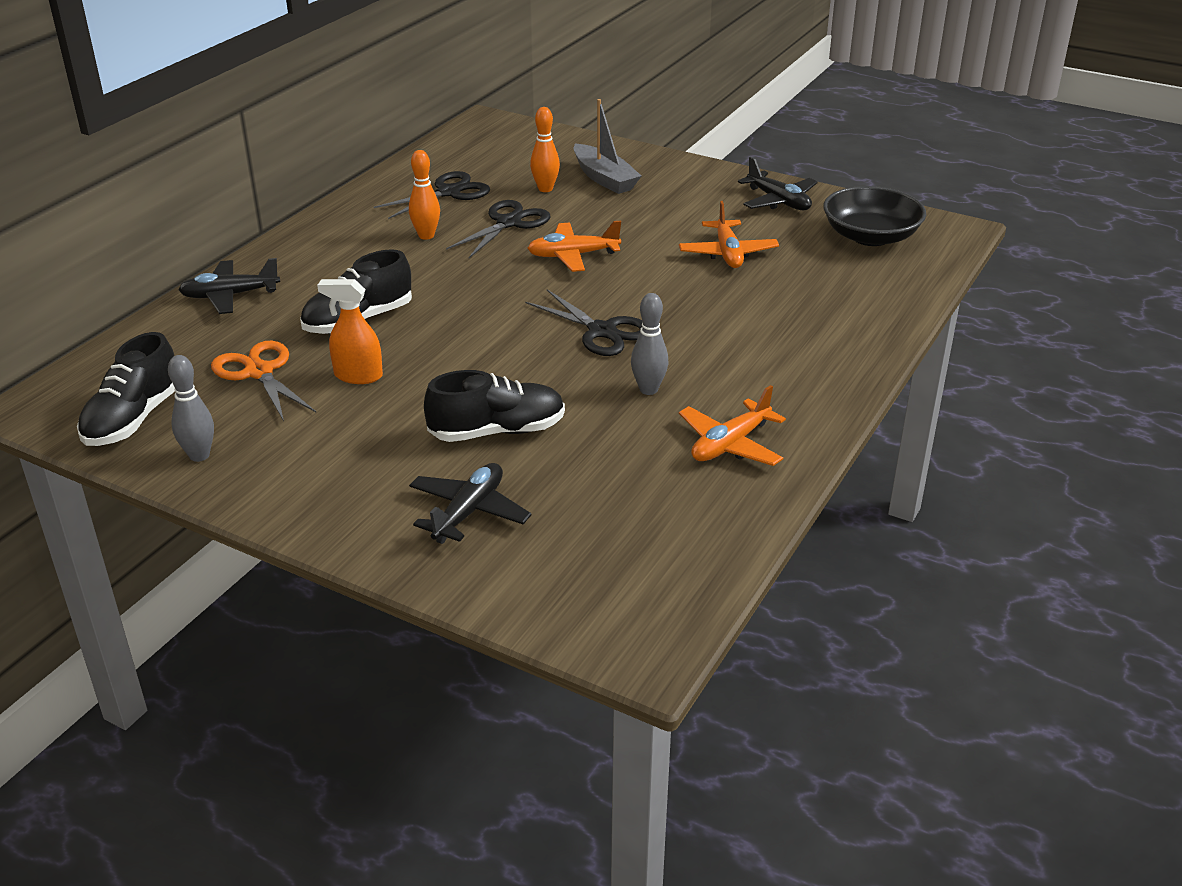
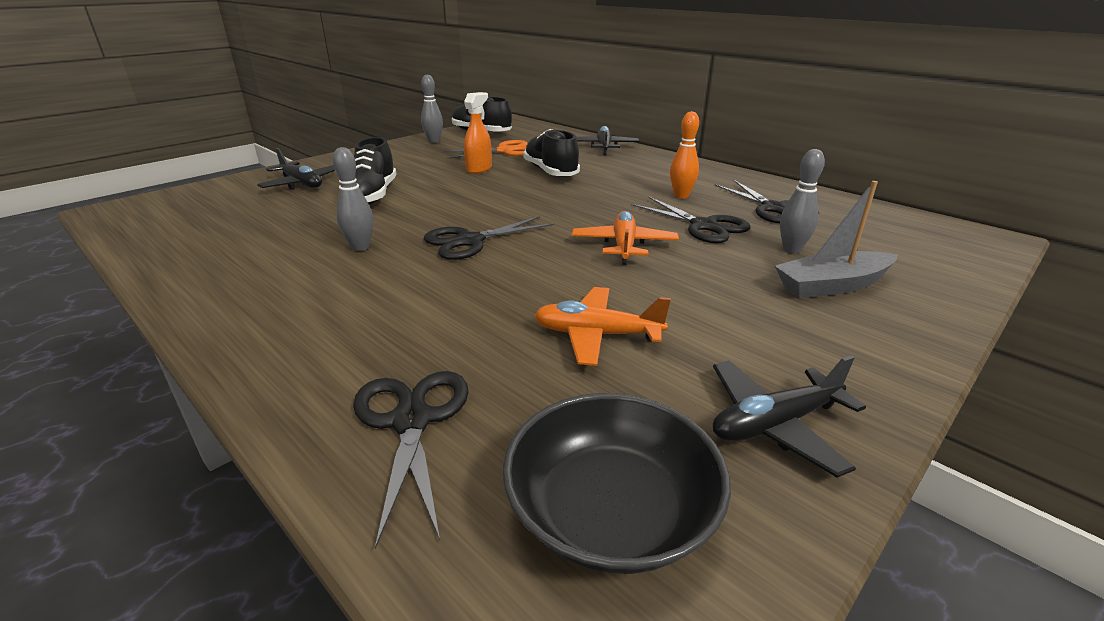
camera: 105 degrees right, 5 degrees down
orange bowling pin [530,107,560,192] -> grey bowling pin [780,149,825,253]
orange plane [679,385,786,466] -> none
none -> black scissors [353,371,469,549]

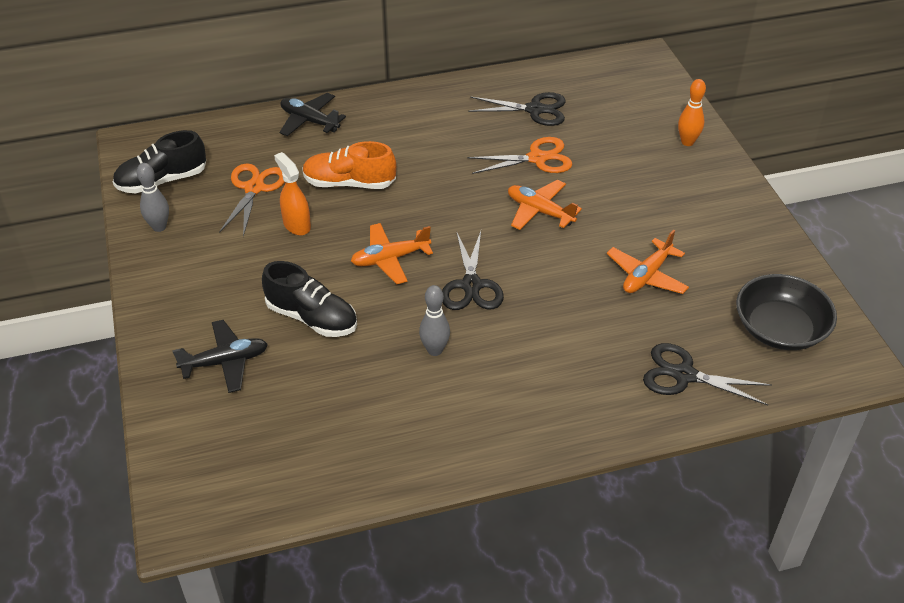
camera: 60 degrees left, 15 degrees up
black shoe [523,129,580,176] -> orange shoe [302,141,396,189]
black scissors [631,196,751,243] -> orange scissors [467,137,572,174]
orange bowling pin [670,111,699,199] -> orange bowling pin moved to [678,79,706,146]
black plane [713,355,866,478] -> none
grey boat [775,181,898,298] -> none
grey bowling pin [780,149,825,253] -> none
none -> orange plane [351,223,433,284]

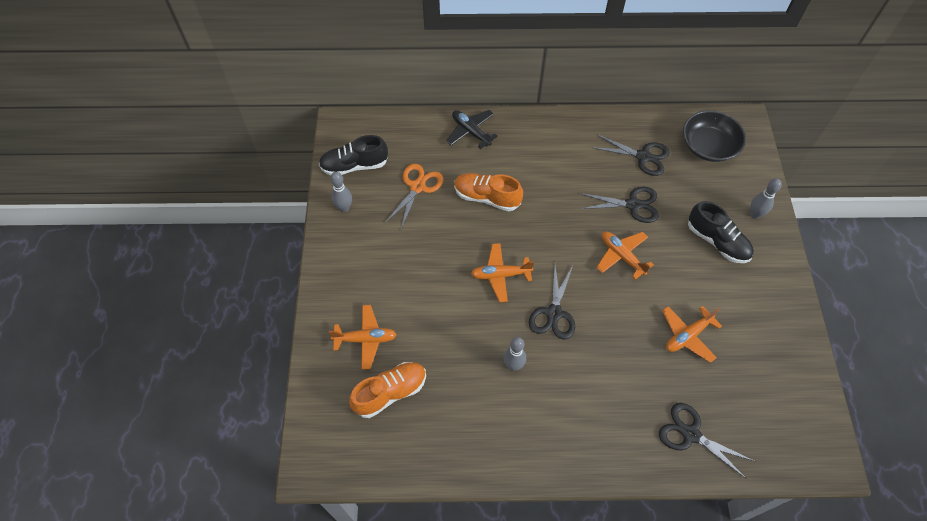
camera: 15 degrees right, 15 degrees up
black plane [172,320,268,393] -> orange plane [329,305,397,370]
black shoe [262,261,357,337] -> black shoe moved to [688,201,754,263]
orange spray bottle [274,152,311,236] -> none
orange scissors [467,137,572,174] -> black scissors [580,187,659,223]
orange bowling pin [678,79,706,146] -> grey bowling pin [750,178,782,219]
black bowl [736,274,837,350] -> black bowl moved to [683,110,746,162]
none -> orange shoe [349,362,426,418]

